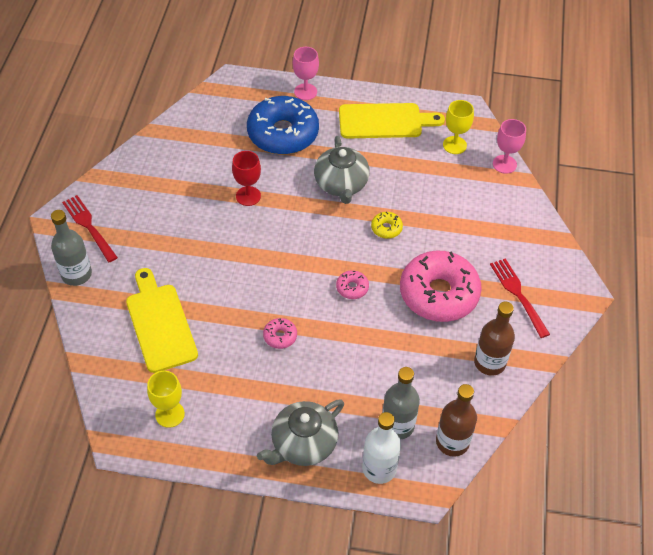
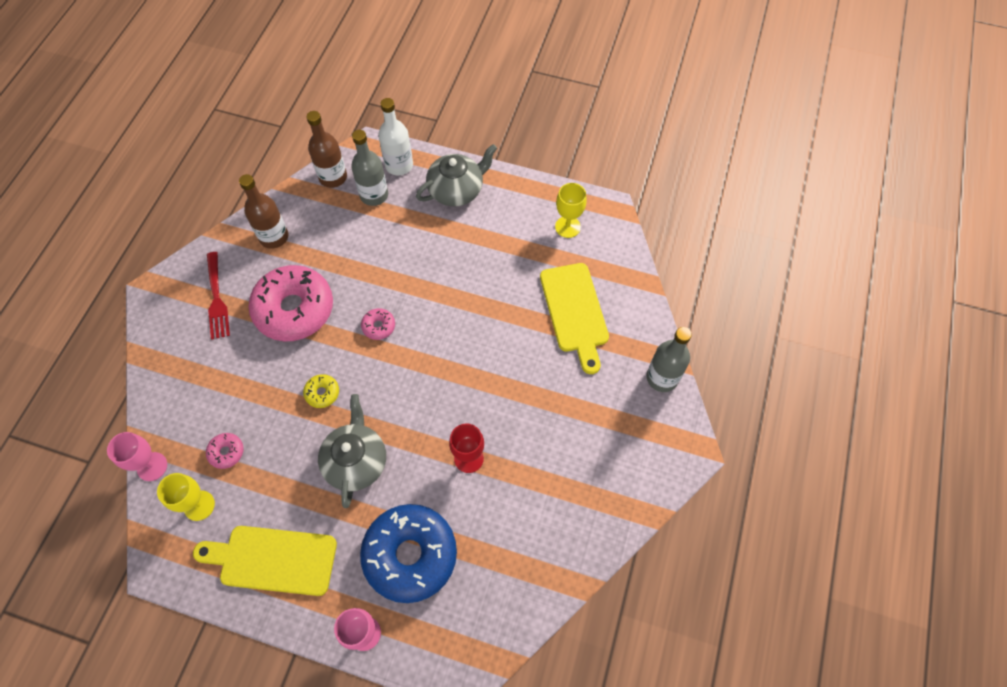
camera: 170 degrees left, 10 degrees up
red fork [62,195,118,262] -> none
pink donut [263,318,297,349] -> pink donut moved to [206,433,244,469]

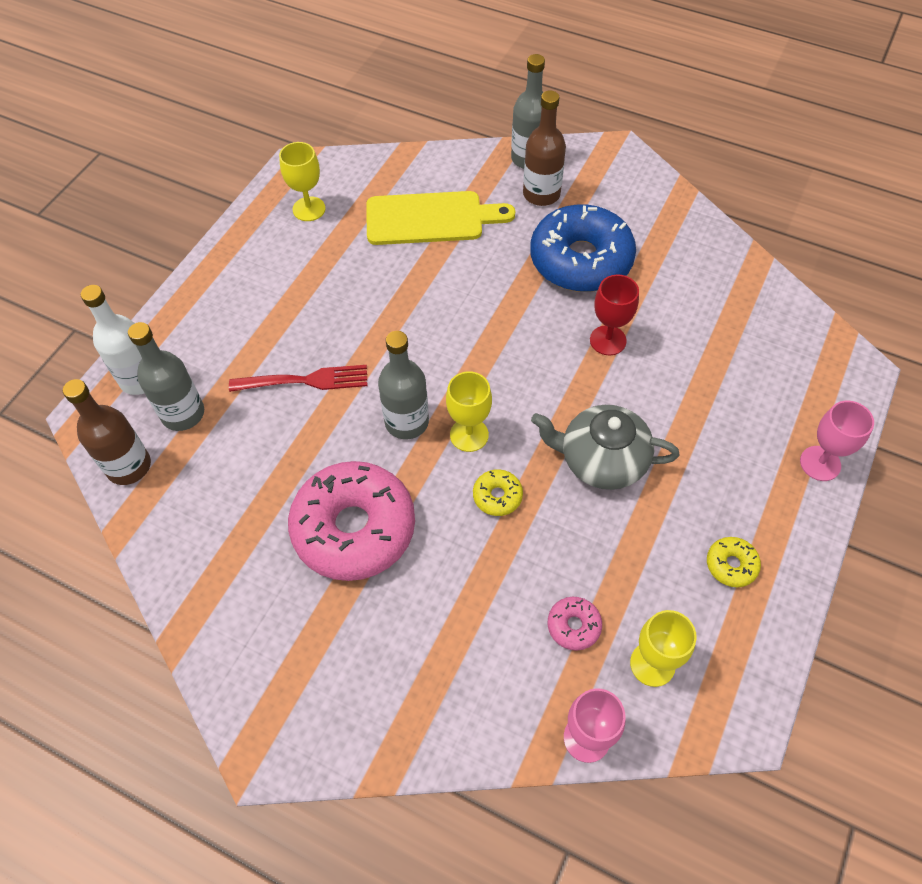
camera: 80 degrees left, 5 degrees down
yellow cutting board [193,526,337,596] -> yellow donut [707,537,761,587]
red fork [207,252,230,340] -> red fork moved to [229,365,368,392]
brown bottle [239,174,289,249] -> brown bottle moved to [523,90,566,206]
blue donut [360,504,457,603] -> blue donut moved to [530,204,636,292]
pink donut [361,308,395,340] -> grey bottle [378,331,429,439]
grey teapot [416,144,497,206] -> none
none -> yellow goblet [446,371,492,452]

